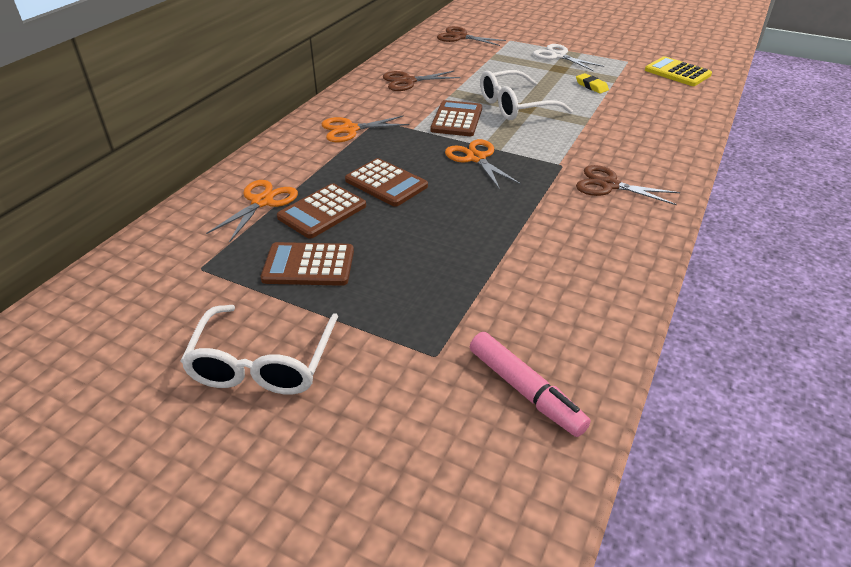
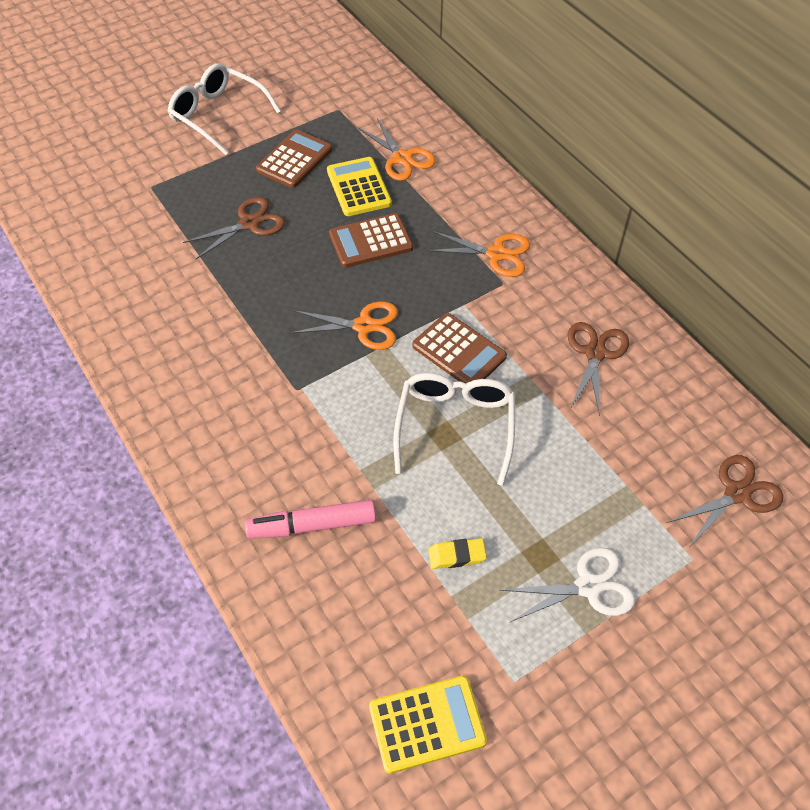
camera: 120 degrees right, 15 degrees up
brown calculator [277,183,366,239] -> yellow calculator [327,157,392,216]
orange scissors [322,115,409,142] -> orange scissors turned 90 degrees clockwise [427,231,530,277]
pink marker [470,332,591,437] -> pink marker moved to [245,500,376,539]
brown scissors [576,165,680,205] -> brown scissors moved to [183,197,285,259]

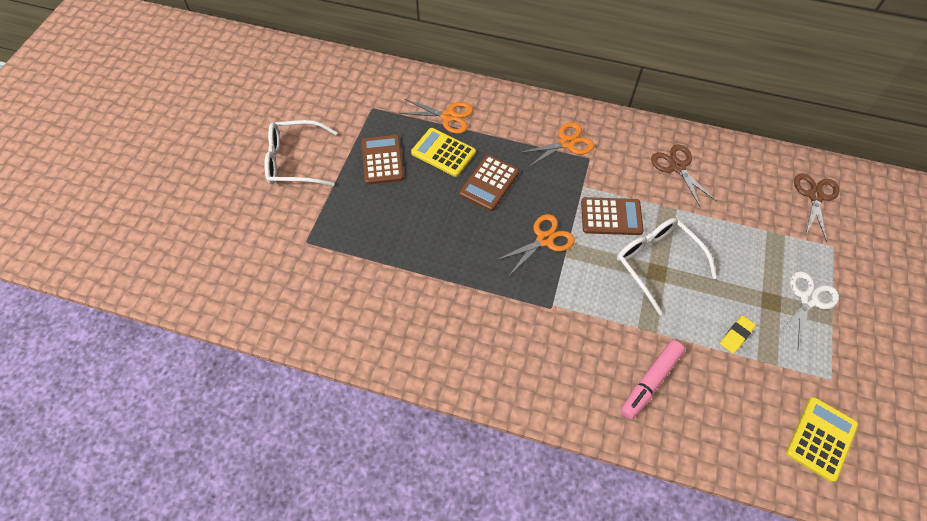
camera: 40 degrees left, 5 degrees up
brown scissors [183,197,285,259] -> none

